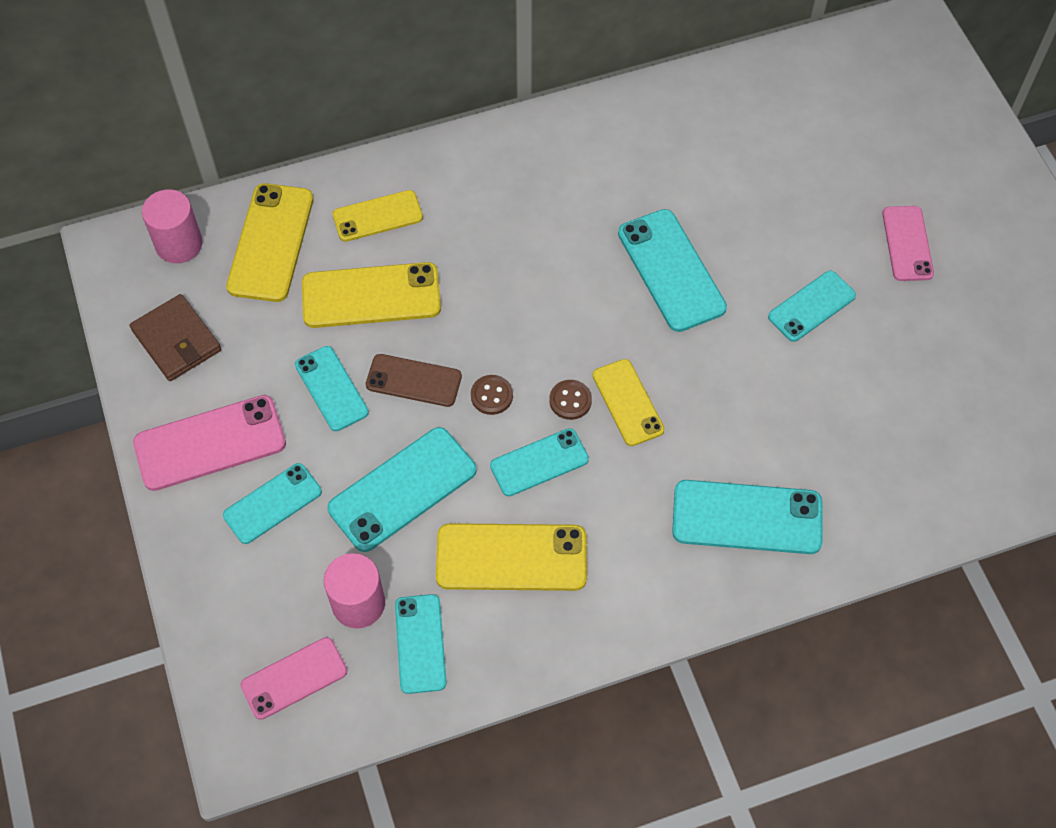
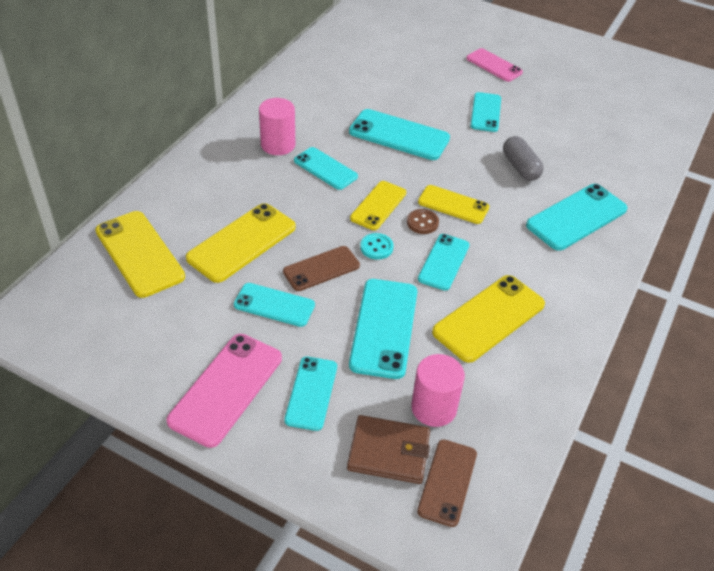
camera: 45 degrees left, 15 degrees down
brown wallet [130,294,221,381] -> brown wallet moved to [347,415,430,484]
pink cylinder [142,189,203,263] -> pink cylinder moved to [259,98,295,155]
pink phone [240,637,347,720] -> brown phone [417,439,477,527]
yellow phone [332,190,423,242] -> yellow phone moved to [350,181,406,230]
turquoise phone [395,594,447,694] -> turquoise phone moved to [294,147,358,190]
brown button [471,375,513,415] -> turquoise button [360,233,393,260]
none -> grey capsule [503,136,543,181]

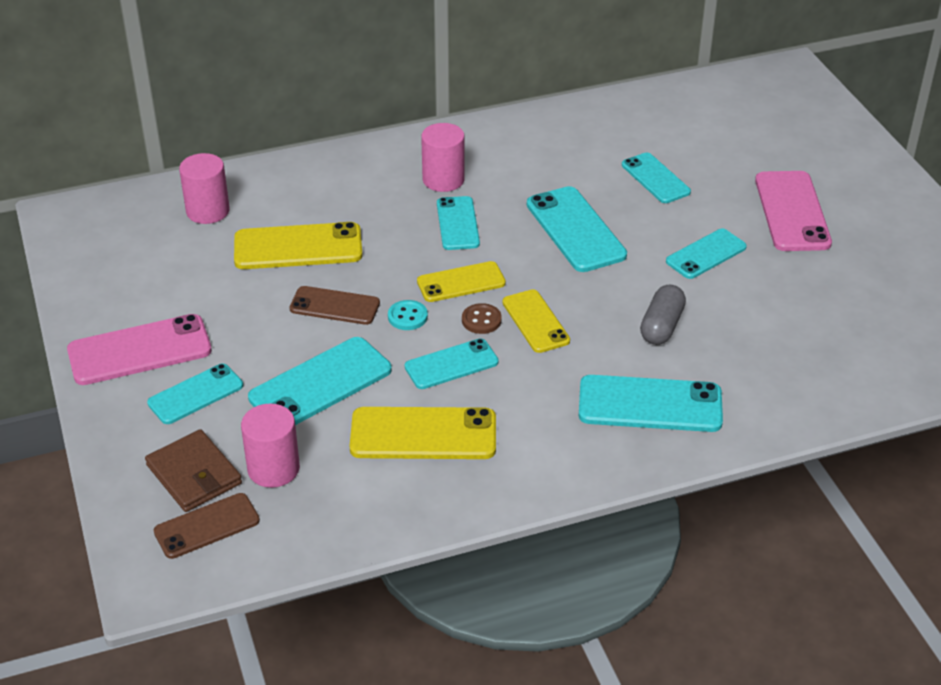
camera: 45 degrees right, 5 degrees down
yellow phone [95,211,185,298] -> pink cylinder [179,153,230,224]
turquoise phone [234,283,315,327] -> turquoise phone moved to [622,153,691,203]
pink phone [466,48,523,82] -> pink phone [755,171,832,251], size x1.54

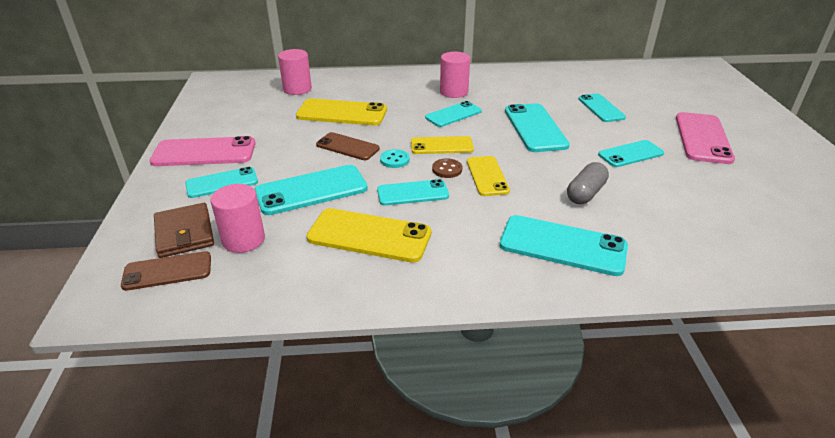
camera: 15 degrees right, 5 degrees down
turquoise phone [437,196,480,250] -> turquoise phone turned 45 degrees clockwise [425,101,482,127]

